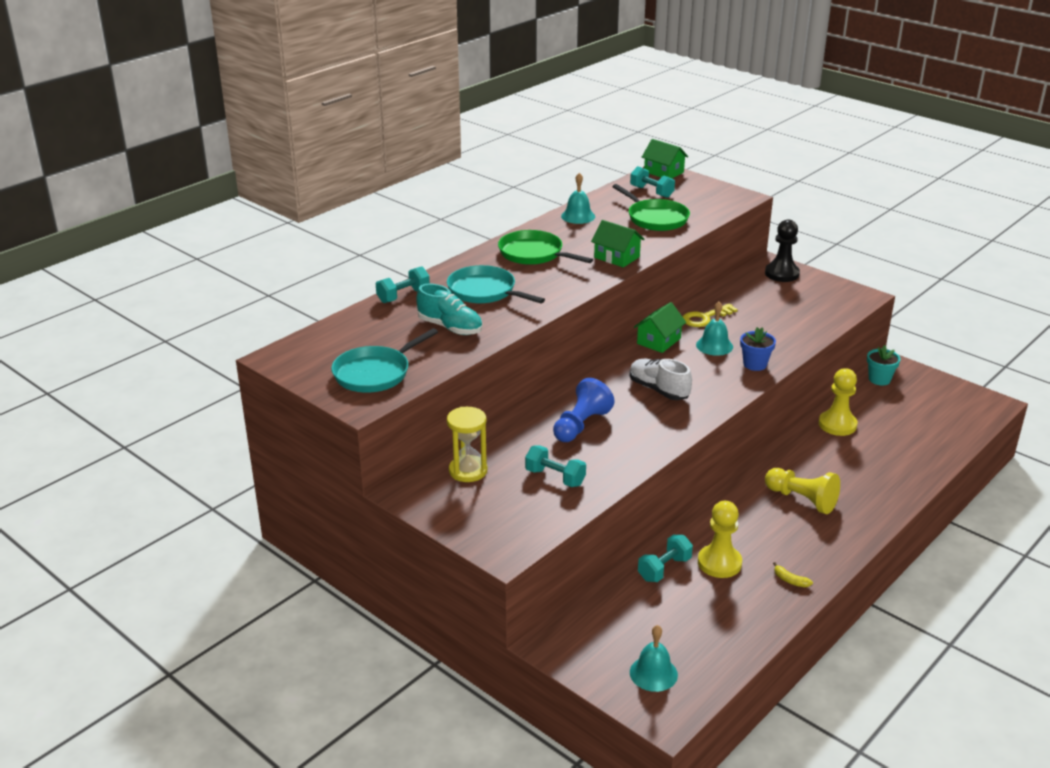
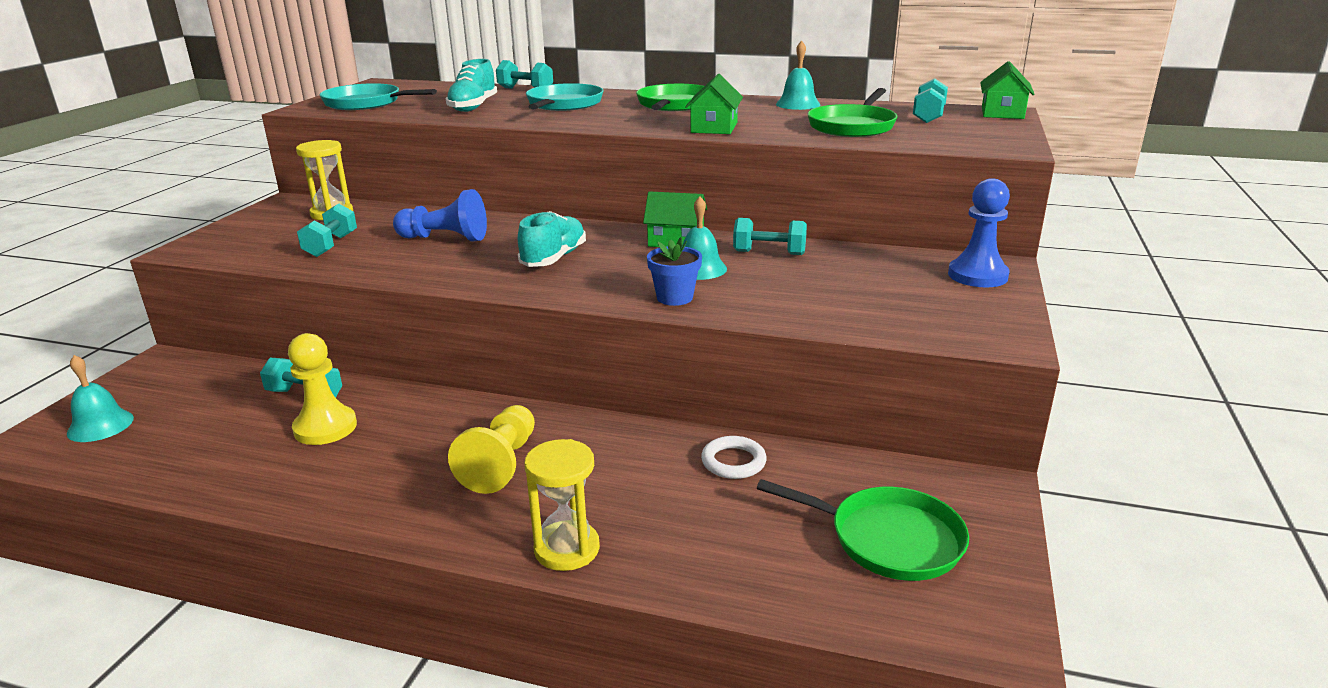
camera: 65 degrees right, 5 degrees down
white shoe [630,359,692,400] -> turquoise shoe [518,211,586,267]
yellow key [683,304,738,327] -> turquoise dumbbell [733,218,807,255]
black pawn [765,220,800,282] -> blue pawn [948,178,1010,287]
yellow banana [773,562,813,587] -> none
yellow pawn [819,368,858,436] -> white ring [701,436,767,479]
turquoise flower pot [867,345,901,385] -> none
none -> yellow hourglass [525,439,600,571]
none -> green pan [757,479,969,581]

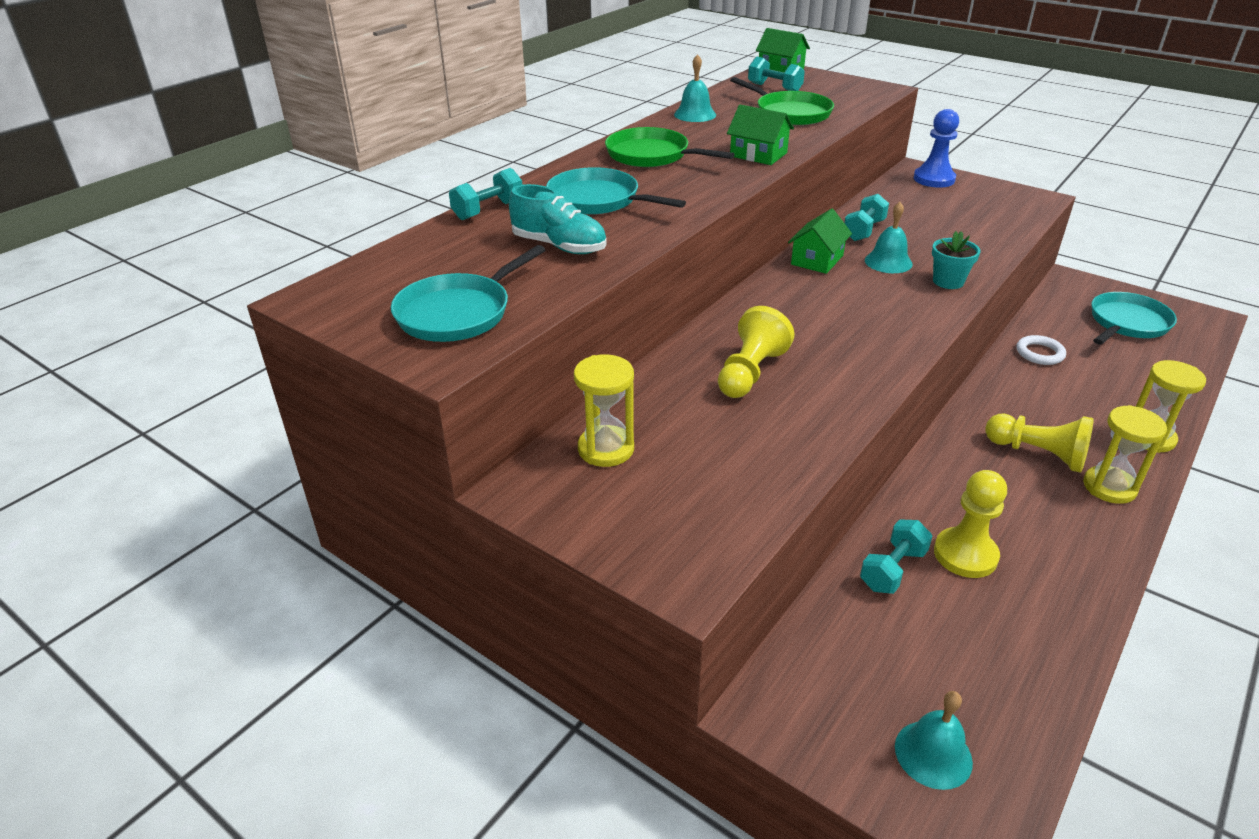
camera: 70 degrees left, 10 degrees up
turquoise dumbbell [297,203,357,257] -> none
blue pawn [393,189,487,242] -> yellow pawn [718,306,795,398]
turquoise shoe [518,211,586,267] -> none
blue flower pot [647,237,702,306] -> turquoise flower pot [932,231,980,289]
green pan [757,479,969,581] -> turquoise pan [1091,292,1177,345]
none -> yellow hourglass [1083,405,1167,504]

